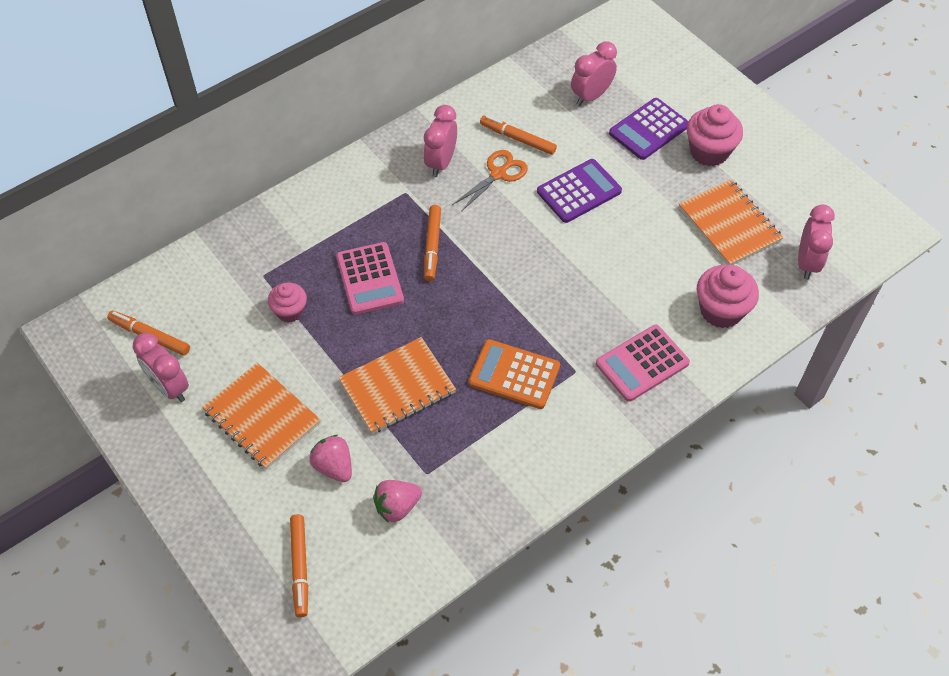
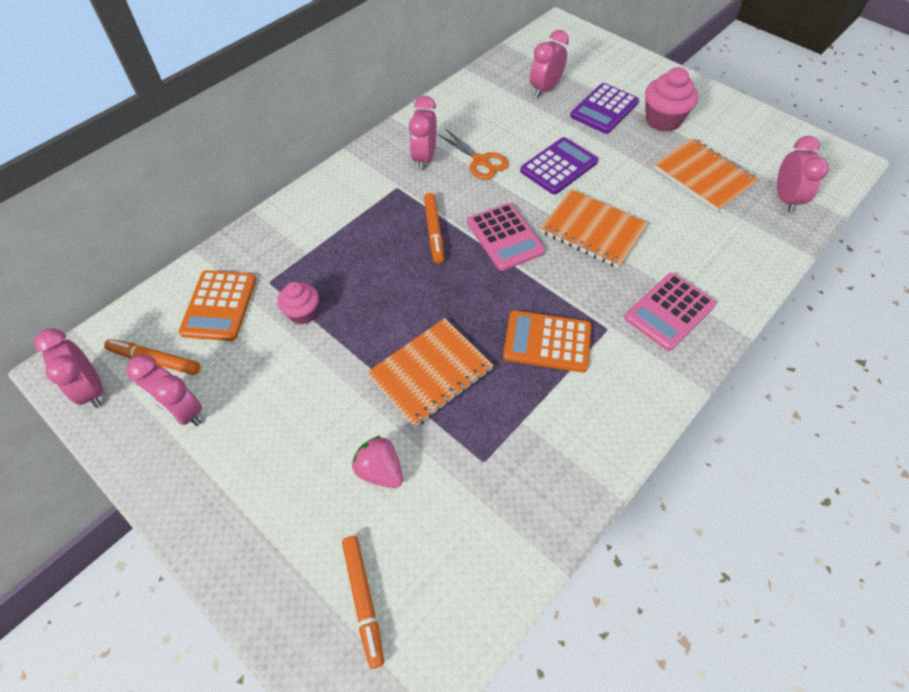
camera: 10 degrees left, 0 degrees up
orange notebook [202,363,321,470] -> orange notebook moved to [541,189,648,268]
pink calculator [336,242,404,315] -> pink calculator moved to [467,203,545,271]
pink strawberry [373,480,422,523] -> none
orange scissors [452,150,528,212] -> orange scissors turned 105 degrees clockwise [438,129,509,180]
orange marker [480,115,557,155] -> none
pink cupcake [696,265,759,328] -> none
none -> pink clock [34,328,103,408]
none -> orange calculator [179,270,256,341]

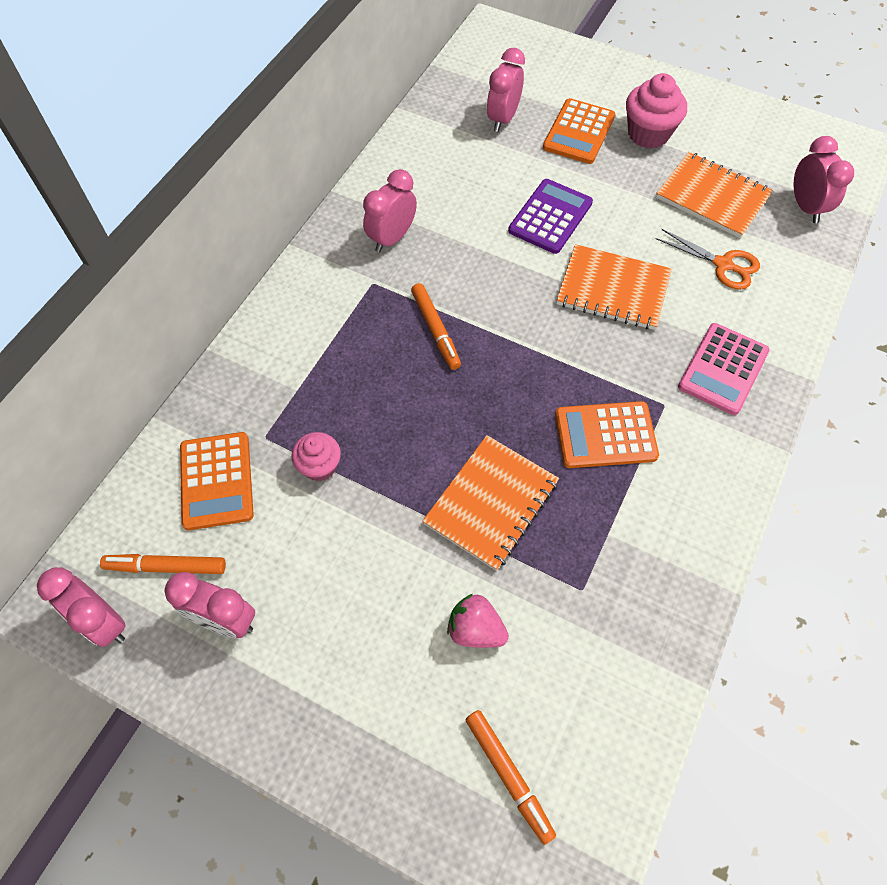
camera: 15 degrees left, 5 degrees up
pink clock [409,96,437,171] -> pink clock turned 45 degrees clockwise [363,169,417,252]
orange scissors [438,129,509,180] -> orange scissors moved to [656,229,760,290]
pink calculator [467,203,545,271] -> none
purple calculator [570,83,639,134] -> orange calculator [543,98,615,164]

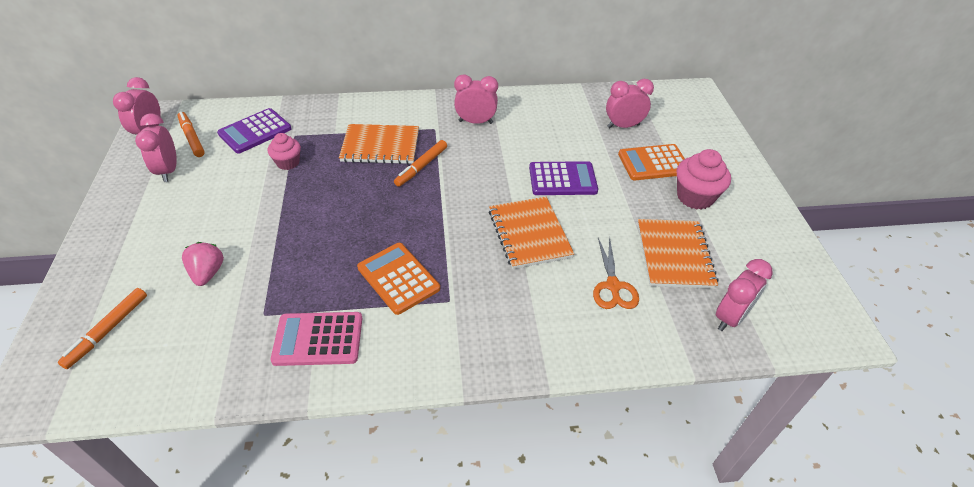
camera: 55 degrees right, 15 degrees down
orange calculator [180,432,254,530] -> purple calculator [217,108,292,154]
orange notebook [422,435,559,571] -> orange notebook moved to [339,124,419,164]
pink calculator [678,323,770,415] -> pink calculator moved to [270,312,362,366]

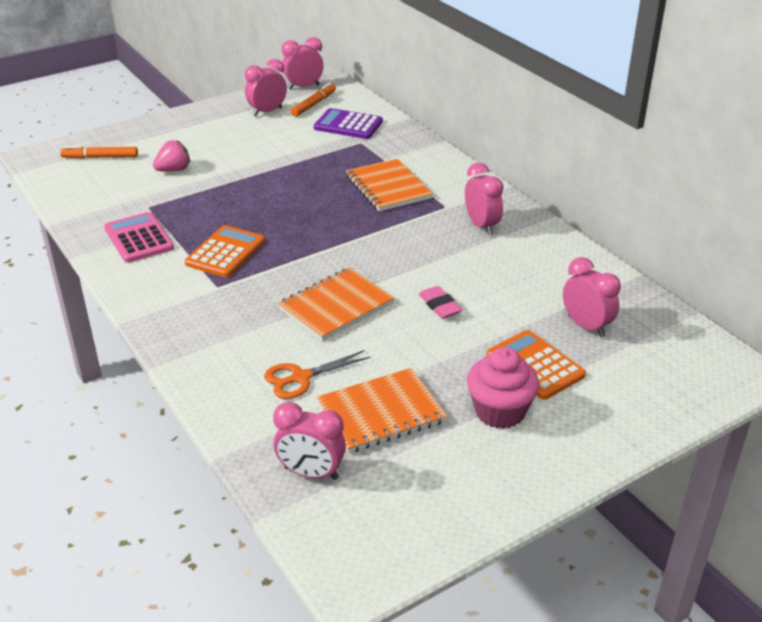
camera: 65 degrees right, 10 degrees down
pink cupcake [268,133,301,170] -> none
orange marker [394,140,447,187] -> none
purple calculator [529,161,598,195] -> pink eraser [419,286,462,319]

